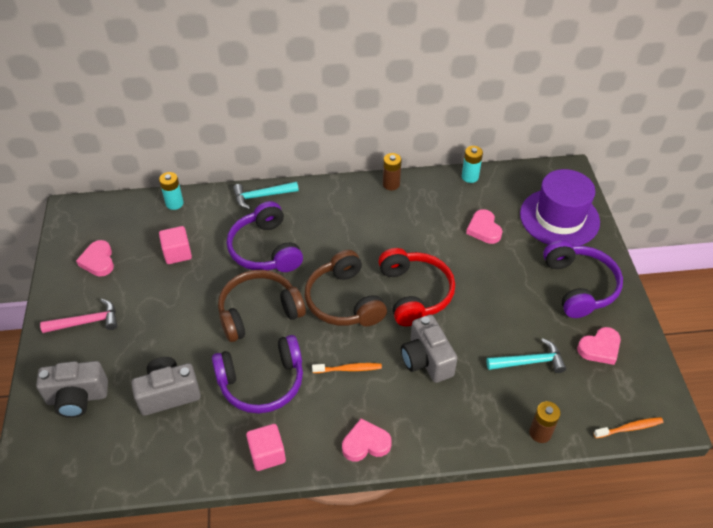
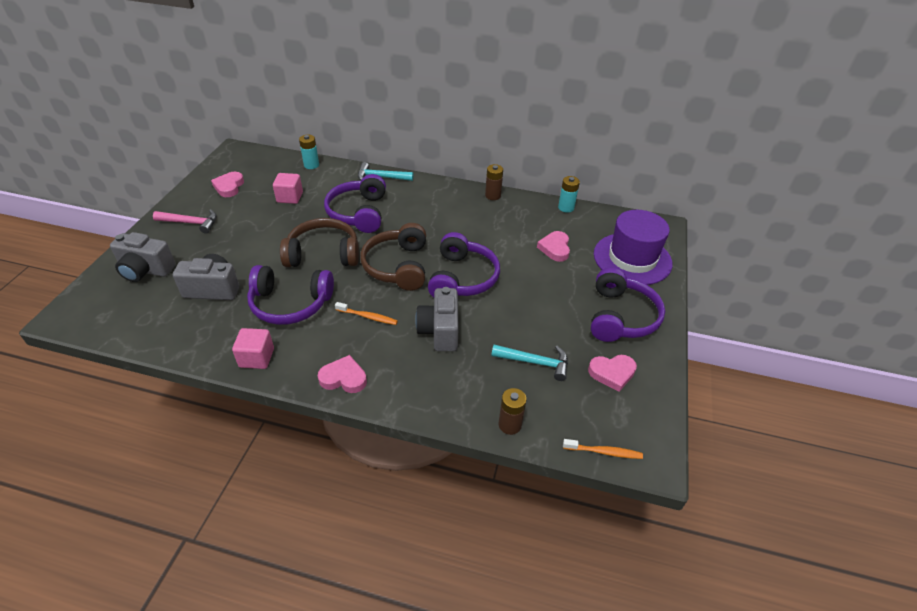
camera: 20 degrees right, 5 degrees down
red headphones [378,248,455,326] -> purple headphones [428,232,500,297]

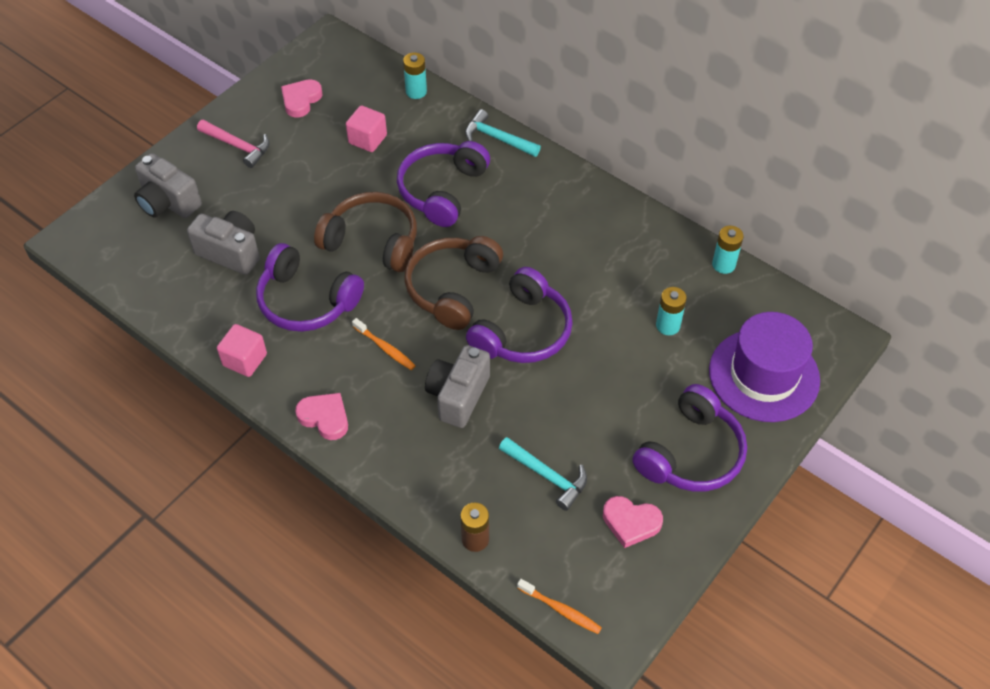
camera: 25 degrees right, 10 degrees up
brown battery [485,164,503,200] -> none
pink heart [537,231,570,262] -> turquoise battery [656,287,687,335]

